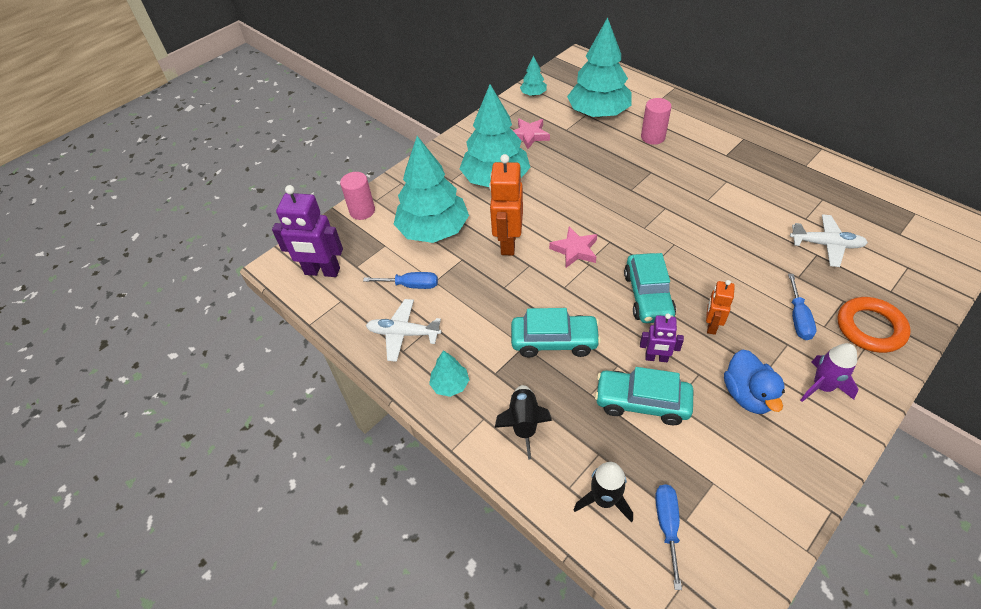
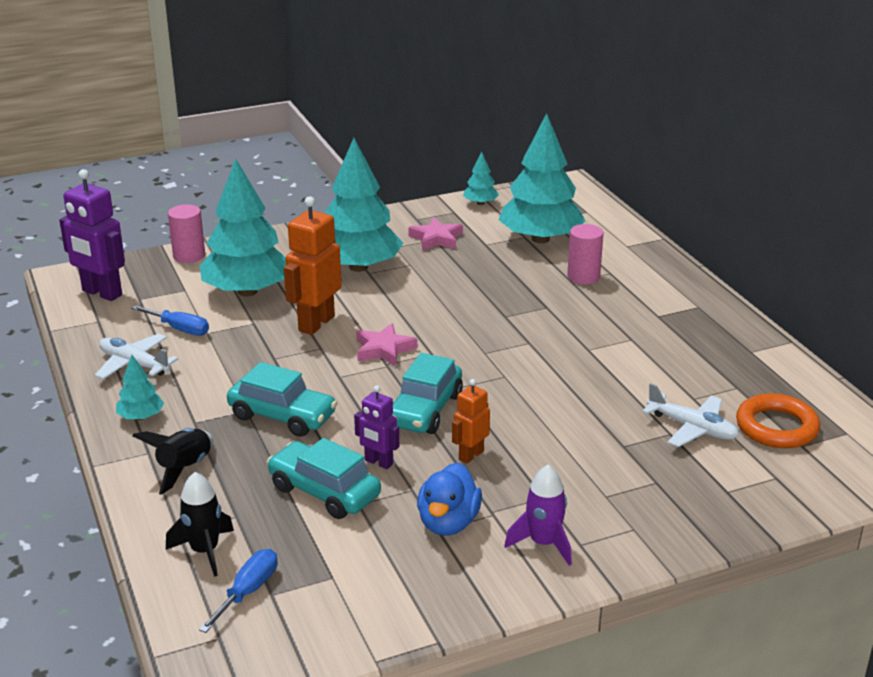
camera: 20 degrees right, 20 degrees down
blue screwdriver [788,274,816,340] -> none
orange ring [837,297,911,353] -> orange ring moved to [736,393,820,448]

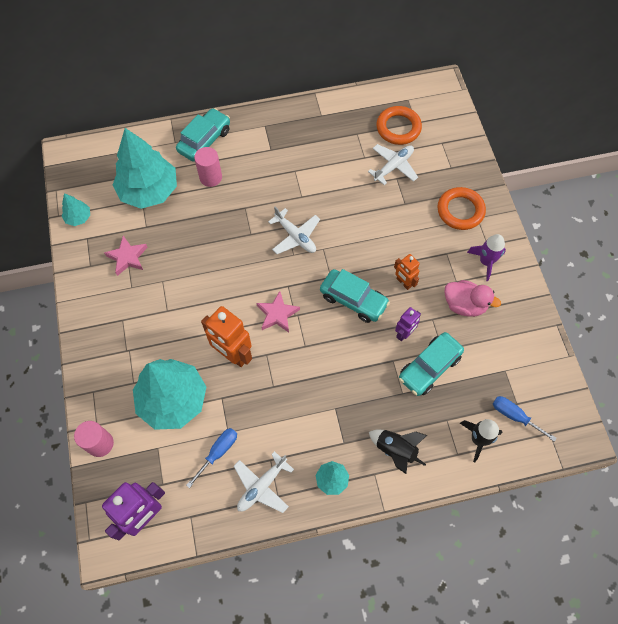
camera: 80 degrees left, 35 degrees up
turquoise car [227,362,337,437] -> turquoise car moved to [176,108,230,162]
turquoise tree [325,138,403,272] -> none
blue duck [417,463,482,536] -> pink duck [444,280,501,317]
none -> white plane [268,207,320,254]
none -> orange ring [438,187,486,230]

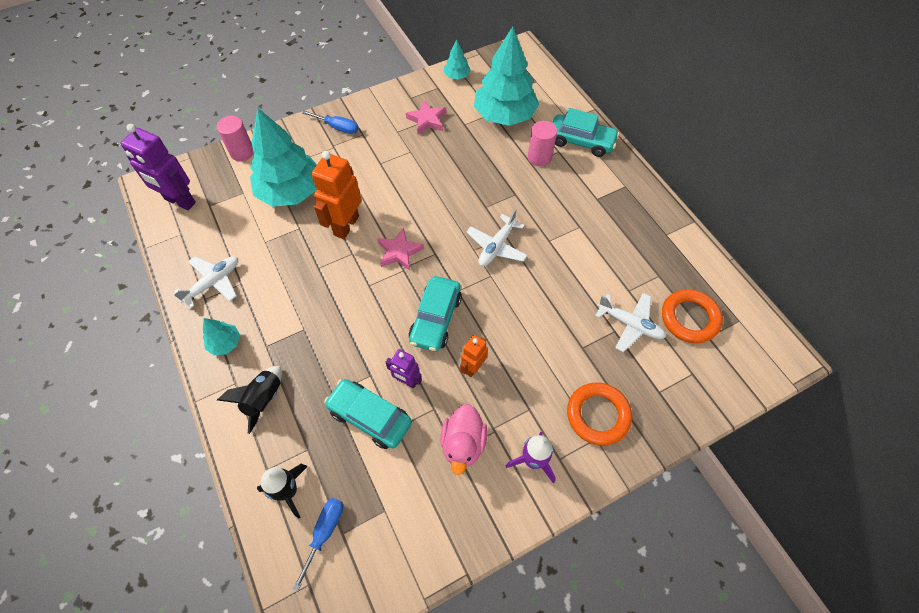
camera: 75 degrees right, 5 degrees down
blue screwdriver [186,428,237,488] -> blue screwdriver moved to [302,110,358,134]
white plane [234,451,294,513] -> white plane turned 105 degrees clockwise [173,256,238,308]

